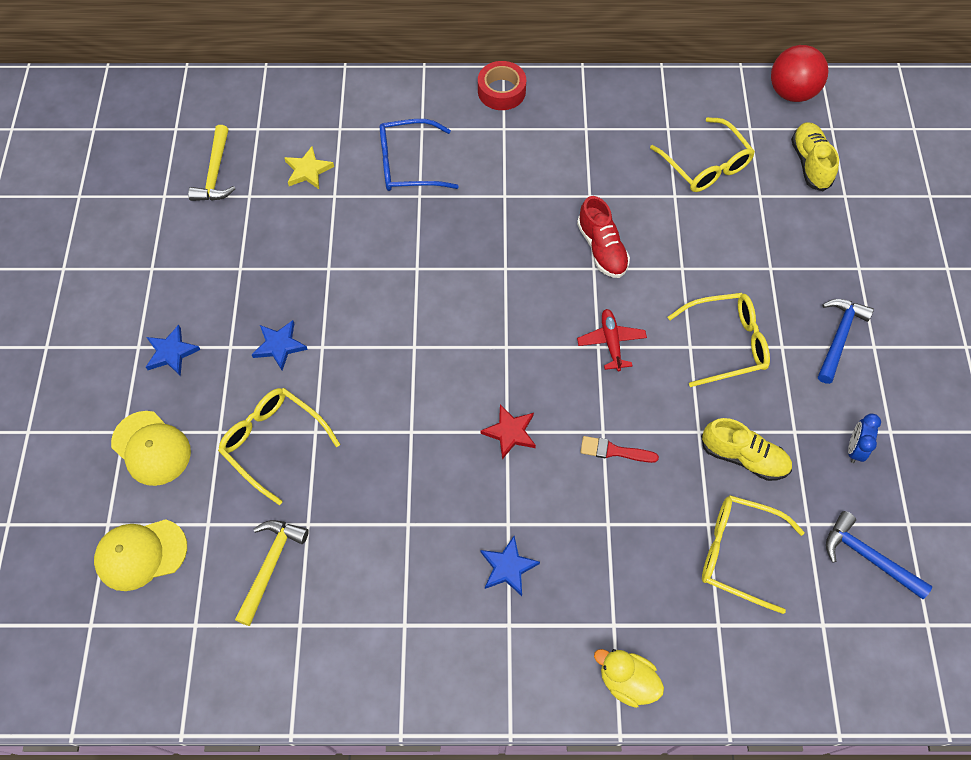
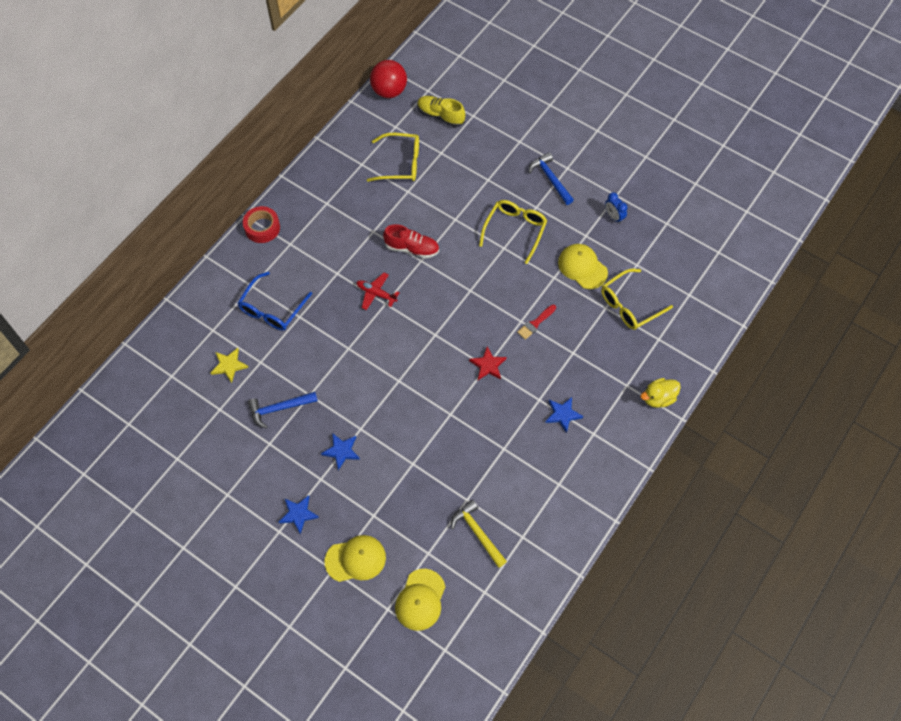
camera: 55 degrees left, 0 degrees up
yellow hammer [188,125,236,201] -> none
yellow glasses [218,388,340,505] -> none
red plane [577,309,647,371] -> red plane moved to [356,273,400,310]
yellow shoe [701,418,792,481] -> yellow cap [558,244,608,289]
blue hammer [826,511,933,599] -> blue hammer moved to [248,392,318,428]

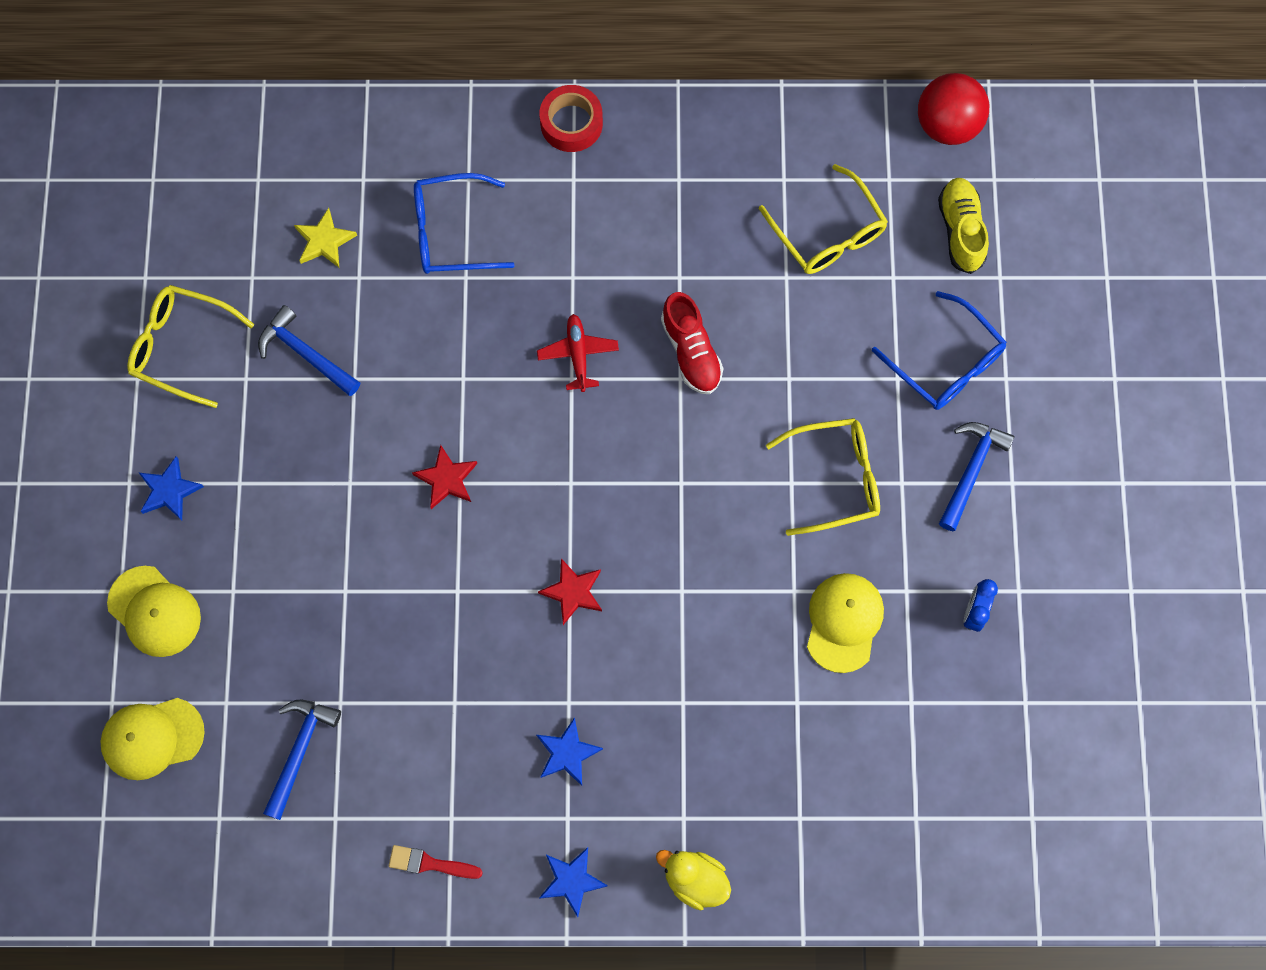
camera: 55 degrees right, 10 degrees up
blue star [321,433,360,470] -> blue star moved to [539,847,608,917]
yellow hammer [451,500,507,568] -> blue hammer [263,700,341,820]
red brush [517,305,556,340] -> red brush moved to [388,845,483,879]
yellow glasses [601,269,673,330] -> yellow glasses moved to [127,285,254,408]
none -> red star [412,445,477,509]
none -> blue glasses [872,291,1007,410]

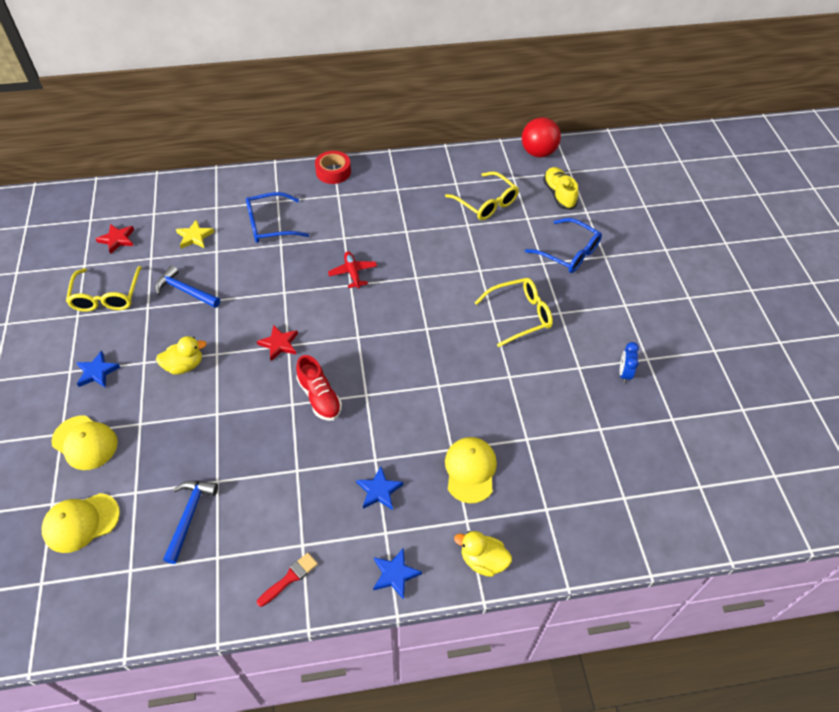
camera: 10 degrees left, 20 degrees down
yellow glasses [127,285,254,408] -> yellow glasses turned 105 degrees counterclockwise [66,266,142,312]
red brush [388,845,483,879] -> red brush turned 135 degrees clockwise [257,553,318,607]
red star [538,559,602,625] -> red star moved to [96,224,134,254]
red shoe [661,292,724,394] -> red shoe moved to [296,355,342,421]
yellow cap [807,573,884,673] -> yellow cap moved to [445,437,497,503]
blue hammer [939,422,1014,531] -> none
none -> yellow duck [156,336,207,374]

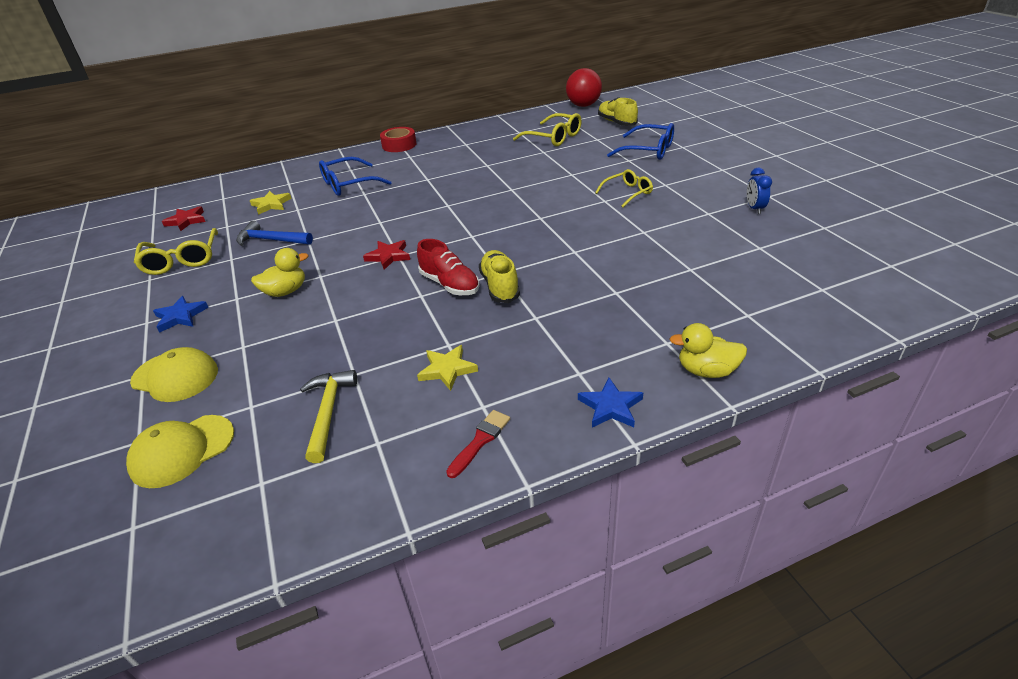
camera: 10 degrees left, 15 degrees down
blue hammer [163,481,218,564] -> yellow hammer [300,370,357,463]
red plane [328,251,377,289] -> none
blue star [356,466,403,510] -> none
yellow cap [445,437,497,503] -> none
yellow glasses [474,278,553,347] -> yellow glasses [595,169,653,207], size x0.66
none -> yellow star [417,345,478,391]
none -> yellow shoe [479,250,520,303]

